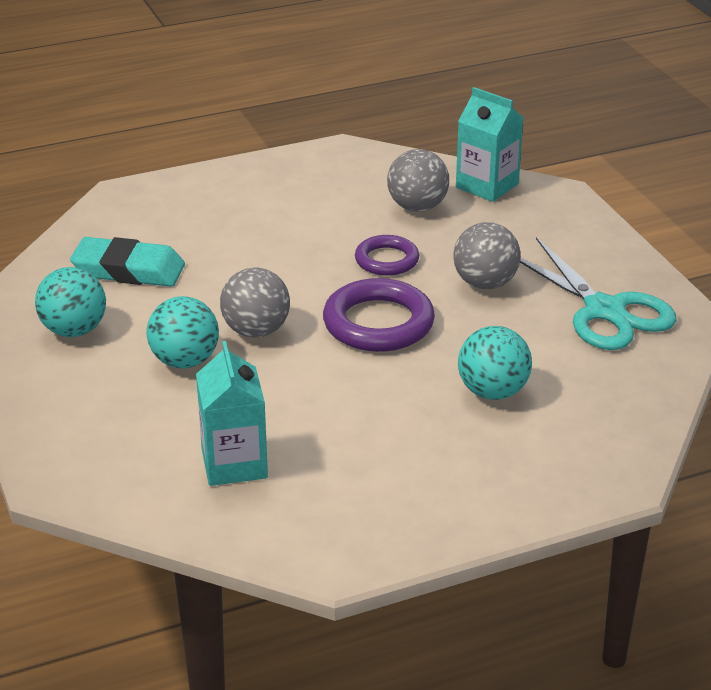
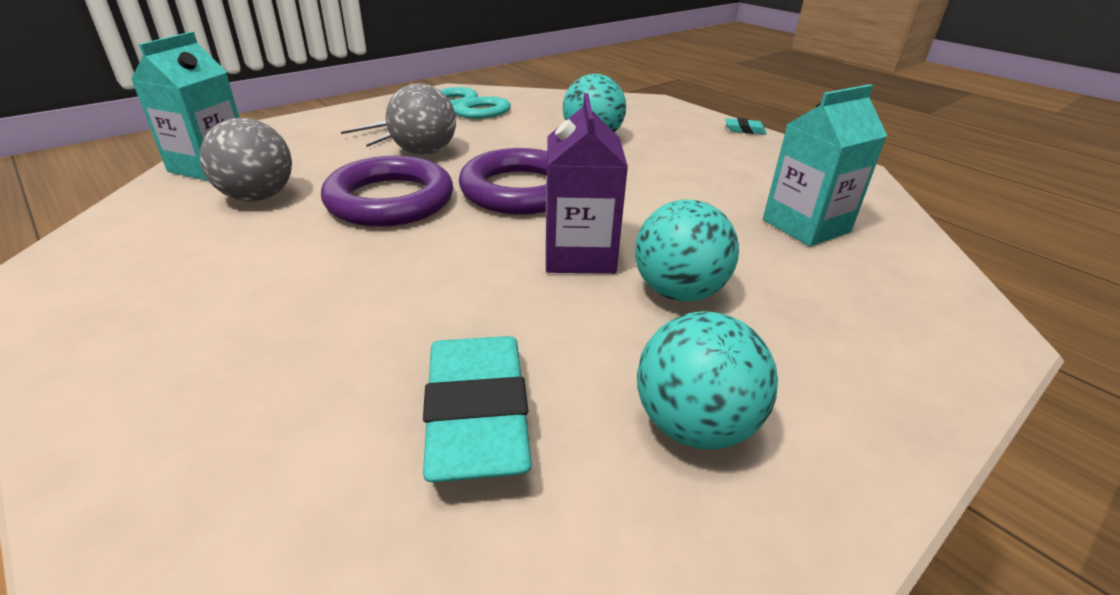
camera: 110 degrees left, 0 degrees up
grey ball [220,267,290,338] -> purple carton [546,93,628,274]
purple ring [355,235,419,276] -> purple ring [321,156,453,227], size x1.63
none -> turquoise eraser [725,118,767,134]

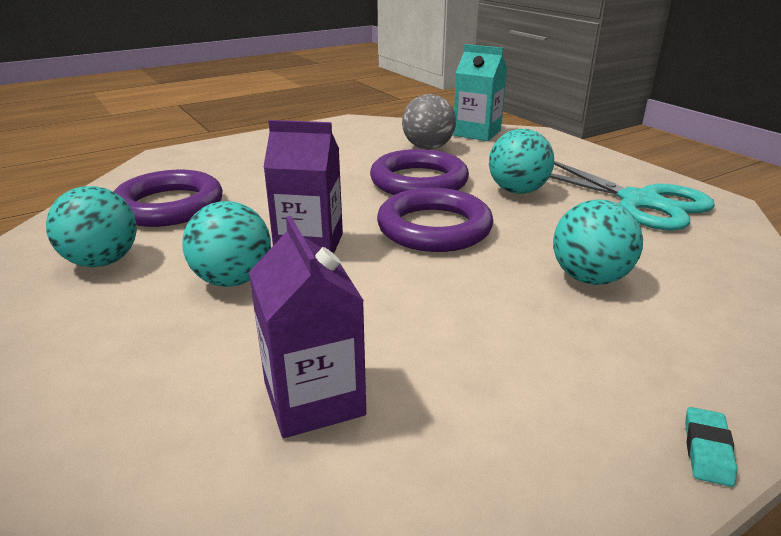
camera: 100 degrees right, 5 degrees down
grey ball [386,83,456,155] -> turquoise ball [489,129,554,194]
turquoise eraser [423,336,532,482] -> purple ring [113,170,223,227]
turquoise carton [763,84,887,247] -> purple carton [249,216,366,438]

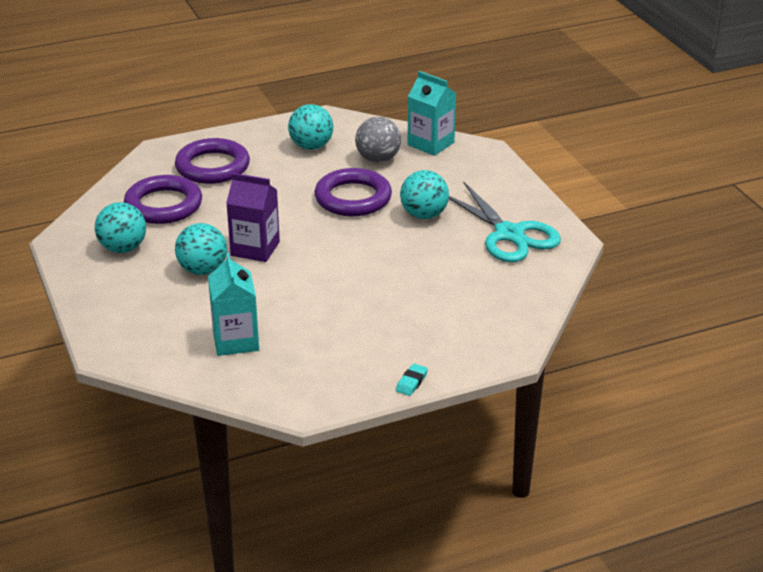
camera: 10 degrees right, 5 degrees up
purple carton [249,216,366,438] -> turquoise carton [208,253,259,356]
purple ring [377,188,493,252] -> purple ring moved to [175,138,250,184]
turquoise ball [553,200,643,285] -> turquoise ball moved to [288,104,334,150]

